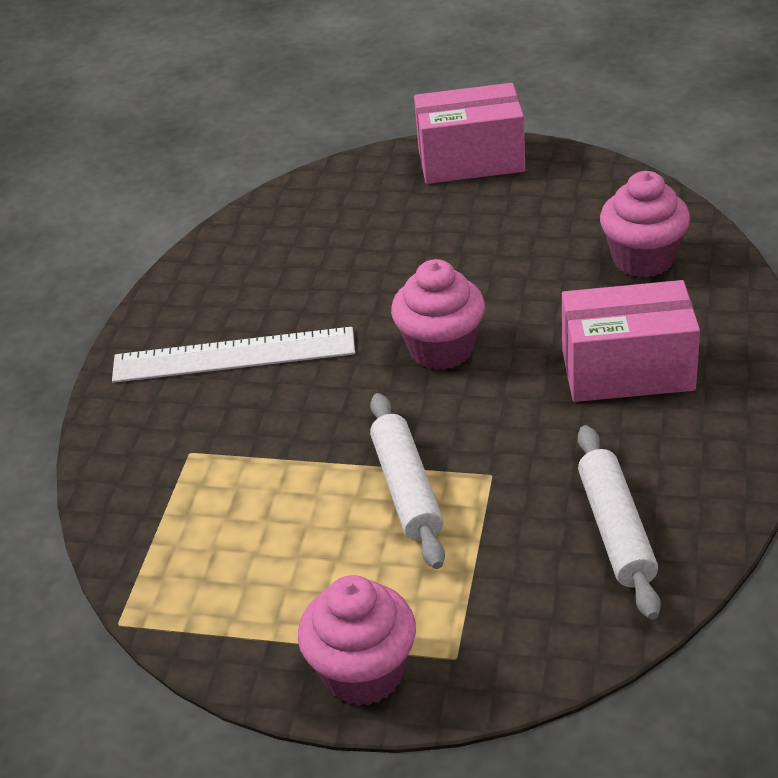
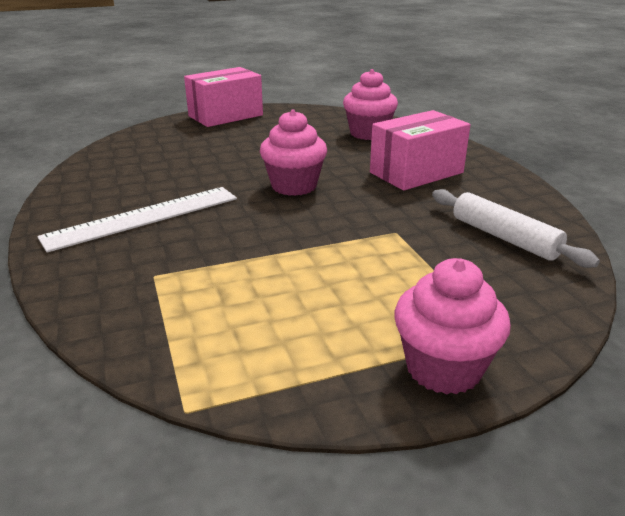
camera: 35 degrees left, 10 degrees down
white rolling pin [370,393,445,569] -> none

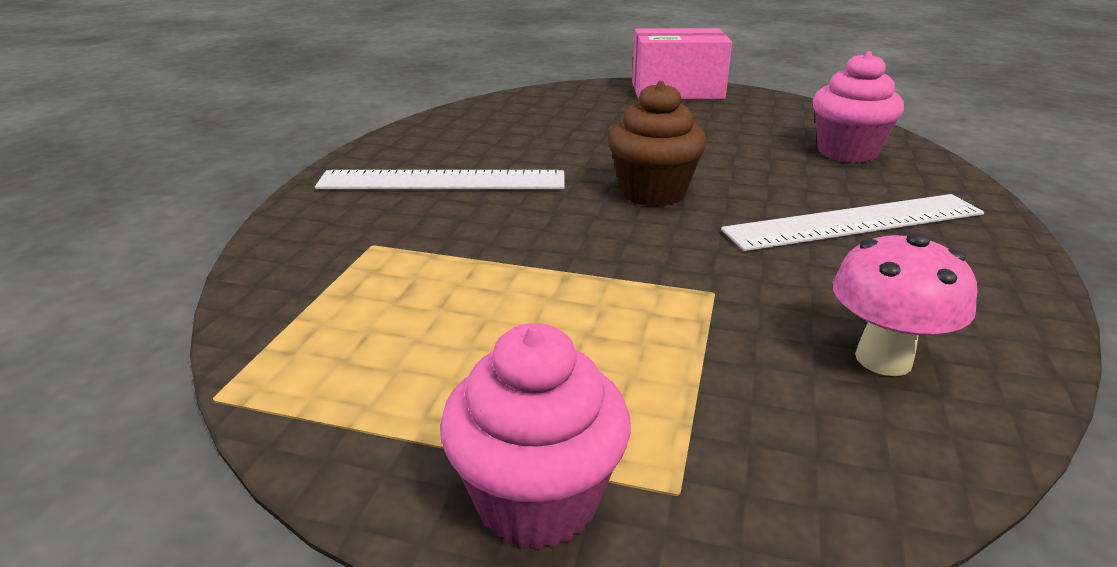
camera: 35 degrees right, 0 degrees up
pink cupcake [260,109,327,196] -> brown cupcake [608,81,707,207]
pink box [370,110,470,190] -> white ruler [721,194,984,251]
white rolling pin [432,189,600,268] -> pink mushroom [833,231,977,376]

